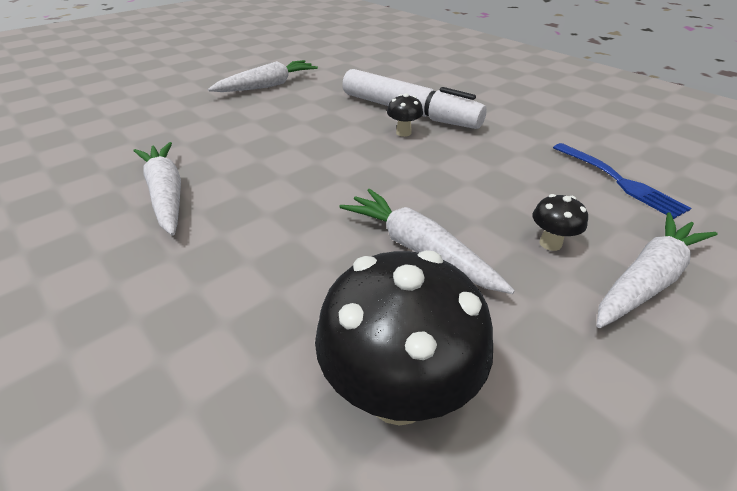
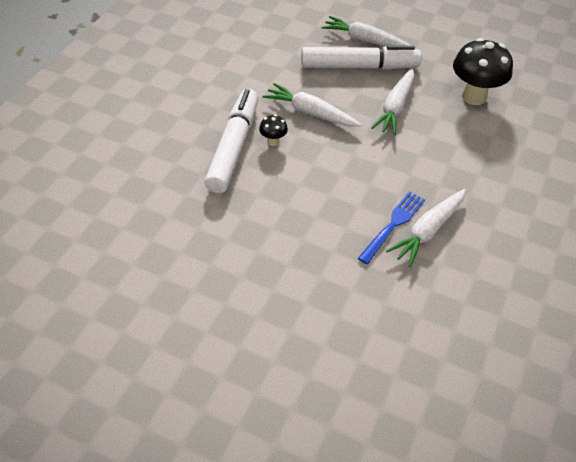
camera: 115 degrees left, 10 degrees up
white carrot [208,60,318,92] -> white carrot moved to [263,83,362,127]
black mushroom [533,194,588,251] -> white marker [301,46,422,70]
blue fork [553,143,691,219] -> blue fork moved to [358,191,425,264]

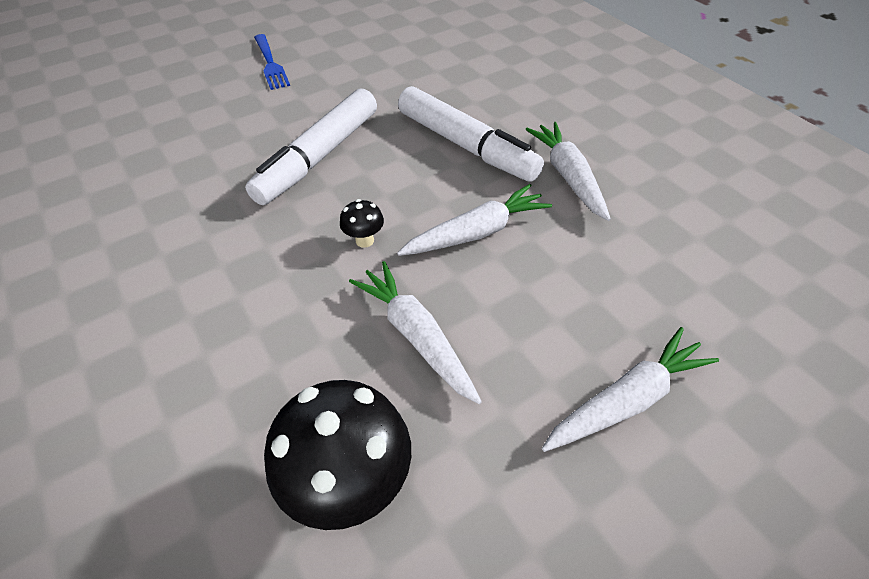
camera: 125 degrees right, 0 degrees up
black mushroom [259,115,288,146] -> black mushroom moved to [340,199,384,248]
white marker [301,46,422,70] -> white marker moved to [245,89,377,205]
blue fork [358,191,425,264] -> blue fork moved to [254,34,290,90]
white carrot [386,189,466,267] -> white carrot moved to [525,122,611,221]

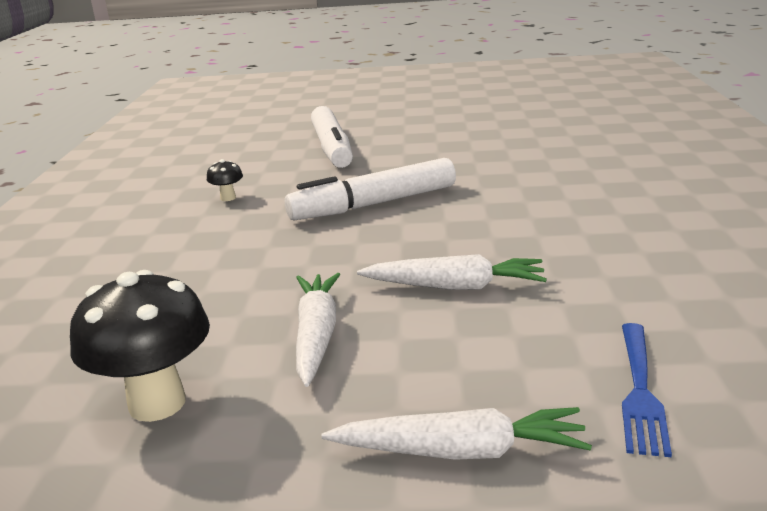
camera: 35 degrees right, 25 degrees down
blue fork [254,34,290,90] -> blue fork moved to [622,323,672,457]
black mushroom [340,199,384,248] -> black mushroom moved to [207,159,243,201]
white marker [398,86,544,182] -> white marker moved to [311,106,353,168]
white carrot [525,122,611,221] -> none

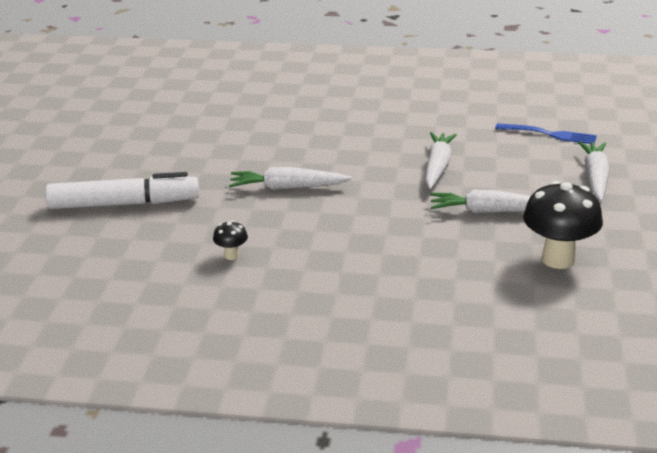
camera: 85 degrees left, 5 degrees up
white marker [285,158,456,220] -> white carrot [229,167,352,190]

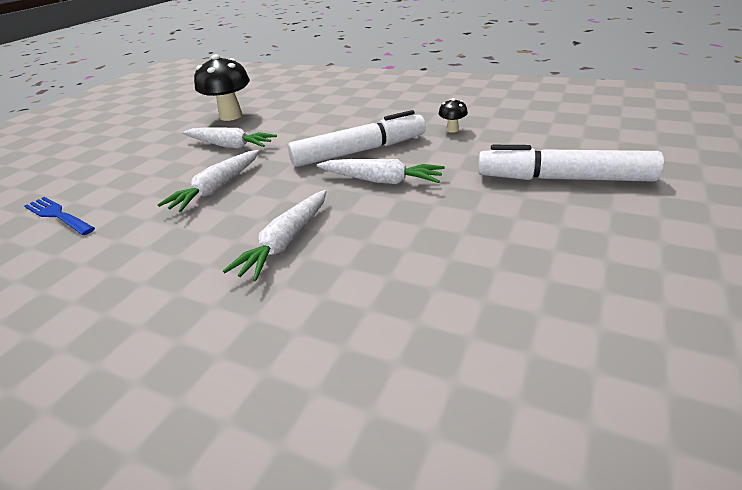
camera: 160 degrees left, 5 degrees up
white carrot [578,141,610,201] -> white carrot moved to [223,190,327,281]
none -> white marker [288,110,426,167]

